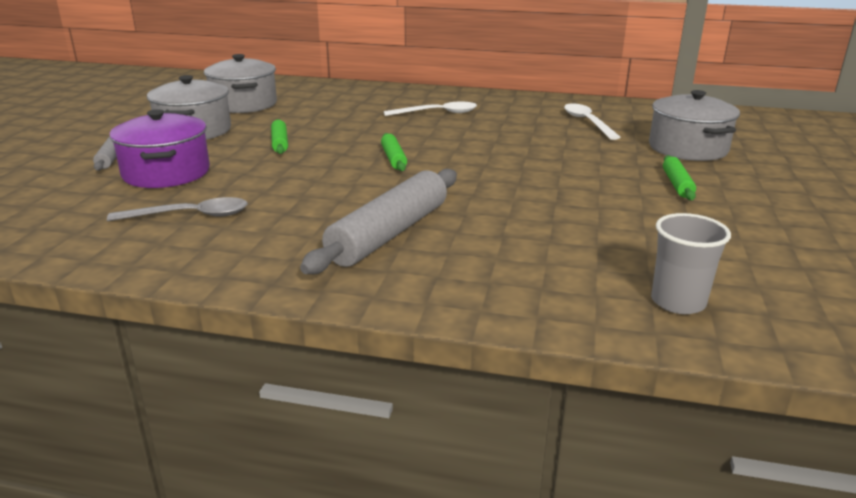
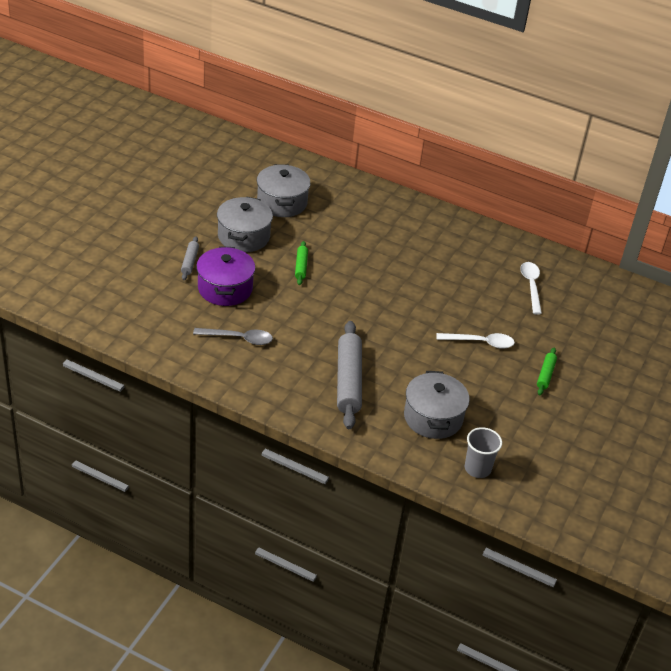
camera: 10 degrees right, 15 degrees up
grey rolling pin [300,169,457,274] -> grey rolling pin turned 45 degrees counterclockwise [337,321,362,429]
green rolling pin [381,133,407,171] -> none
white spoon [384,102,477,116] -> white spoon moved to [436,333,515,349]
grey pot [649,90,740,161] -> grey pot moved to [404,371,469,439]

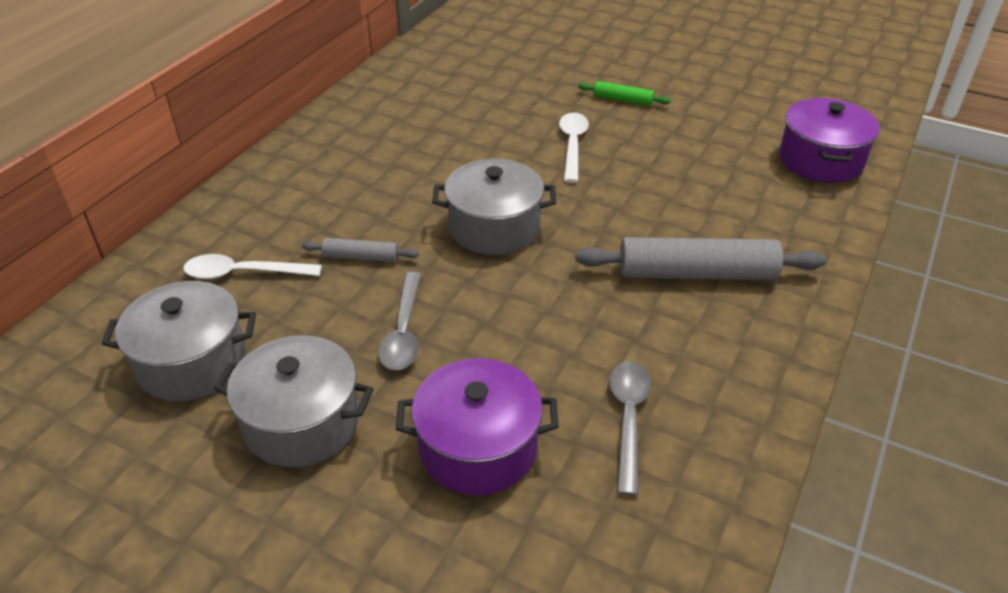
camera: 85 degrees left, 0 degrees up
grey rolling pin [181,236,199,280] -> grey rolling pin moved to [302,238,419,262]
green rolling pin [295,241,308,285] -> grey spoon [378,272,421,370]
grey pot [404,371,469,439] -> grey pot moved to [432,159,556,255]
grey cup [465,427,502,478] -> purple pot [780,98,880,183]
white spoon [520,262,542,315] -> white spoon moved to [183,254,322,279]

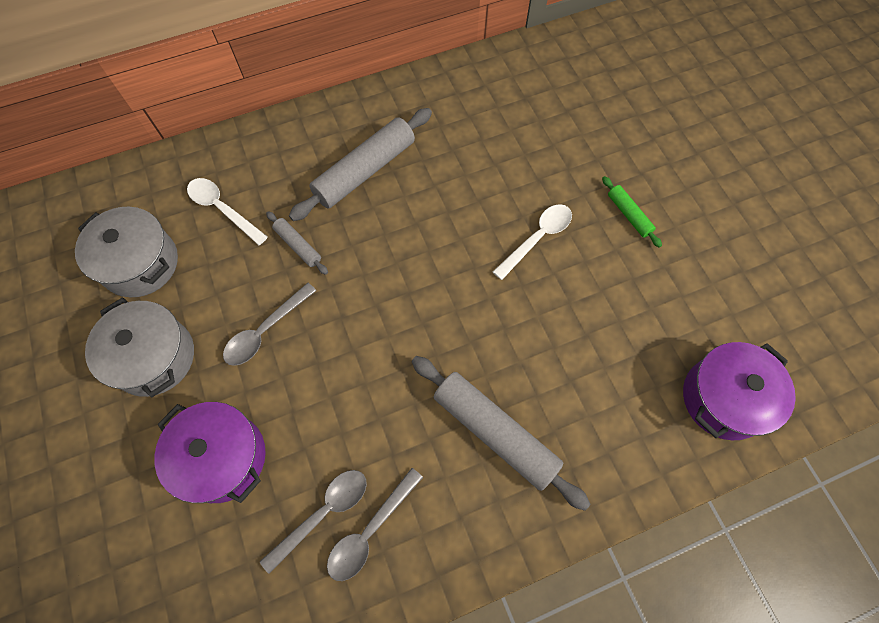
camera: 40 degrees right, 25 degrees up
grey pot [432,159,556,255] -> none
none -> grey rolling pin [289,108,432,221]
none -> grey spoon [327,468,423,581]

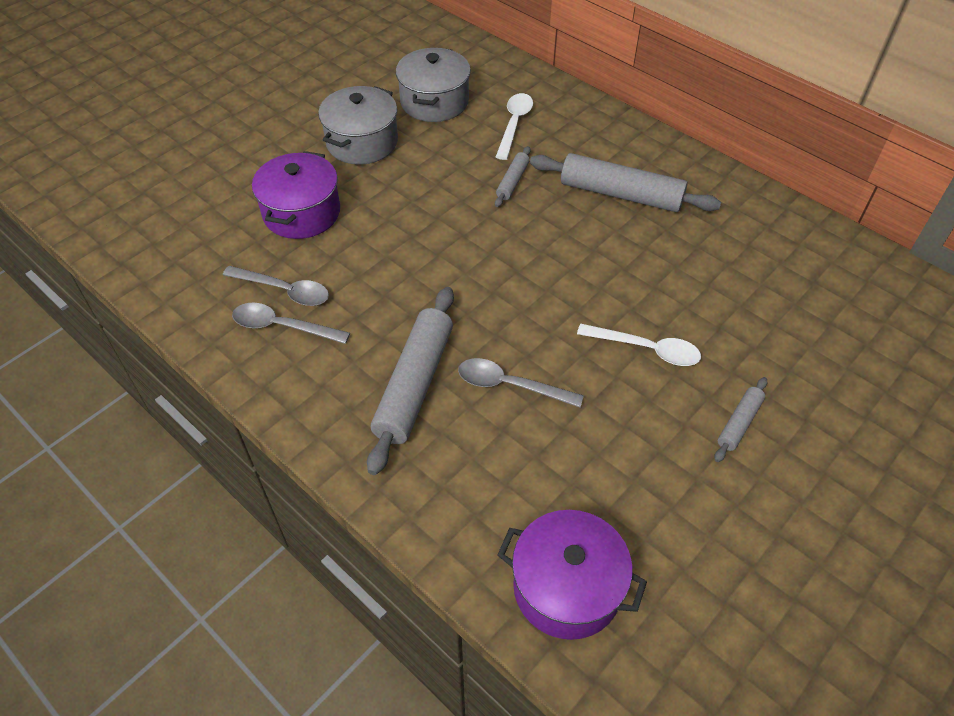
camera: 65 degrees right, 15 degrees down
grey spoon [223,283,317,366] -> grey spoon moved to [458,358,584,407]
green rolling pin [602,176,662,248] -> grey rolling pin [714,377,767,462]

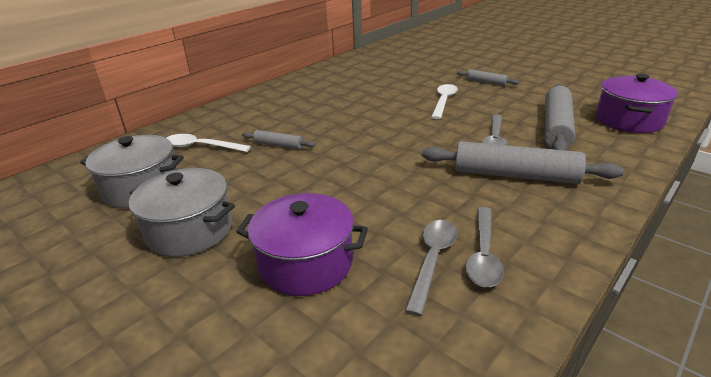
camera: 90 degrees left, 20 degrees down
grey rolling pin [530,153,721,212] -> grey rolling pin moved to [544,84,575,151]

